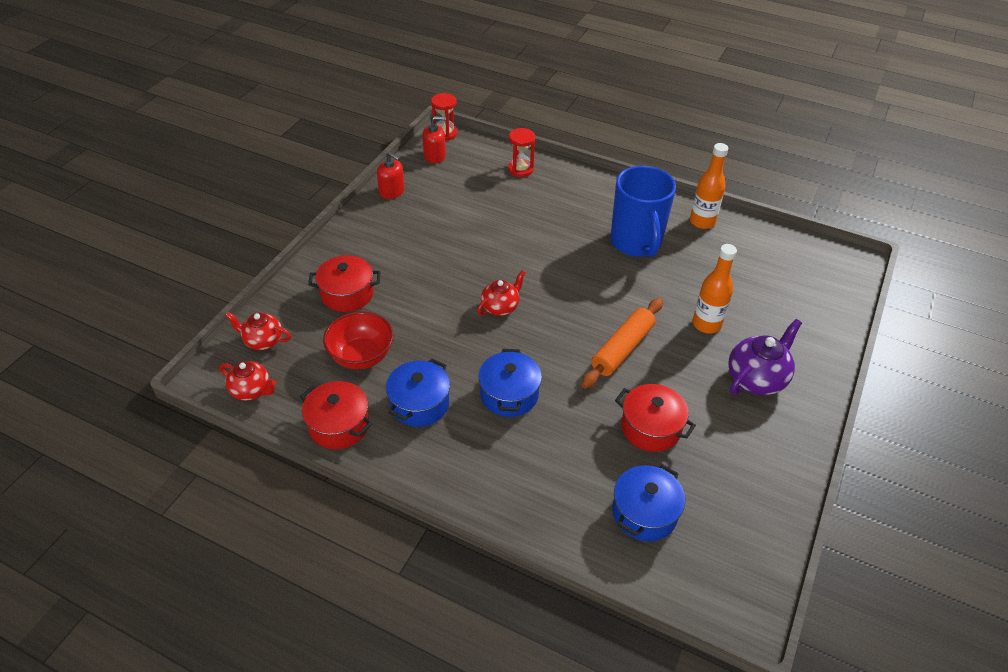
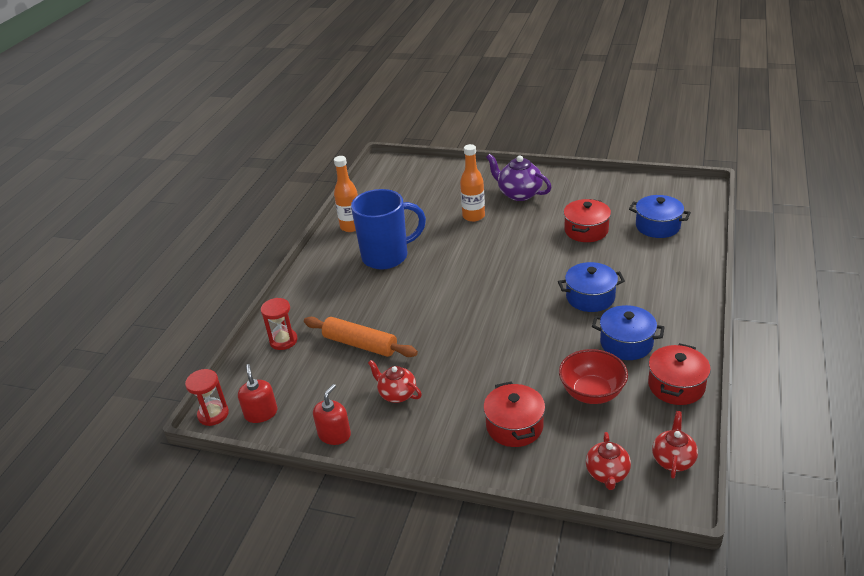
camera: 95 degrees left, 10 degrees down
red teapot [477,271,525,316] -> red teapot moved to [368,360,422,403]
orange rolling pin [581,298,663,389] -> orange rolling pin moved to [304,317,418,357]

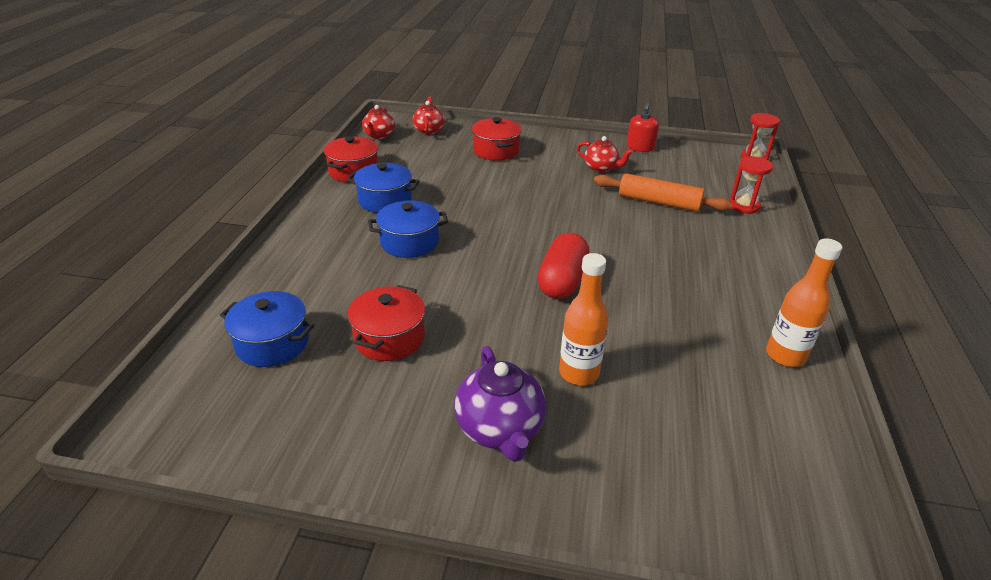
camera: 170 degrees right, 0 degrees up
red soap dispenser [238,364,277,423] -> none
blue mug [351,189,426,270] -> none
purple teapot [486,154,552,201] -> purple teapot turned 45 degrees clockwise [454,346,546,462]
red bowl [559,349,628,404] -> none
none -> red capsule [537,233,590,299]

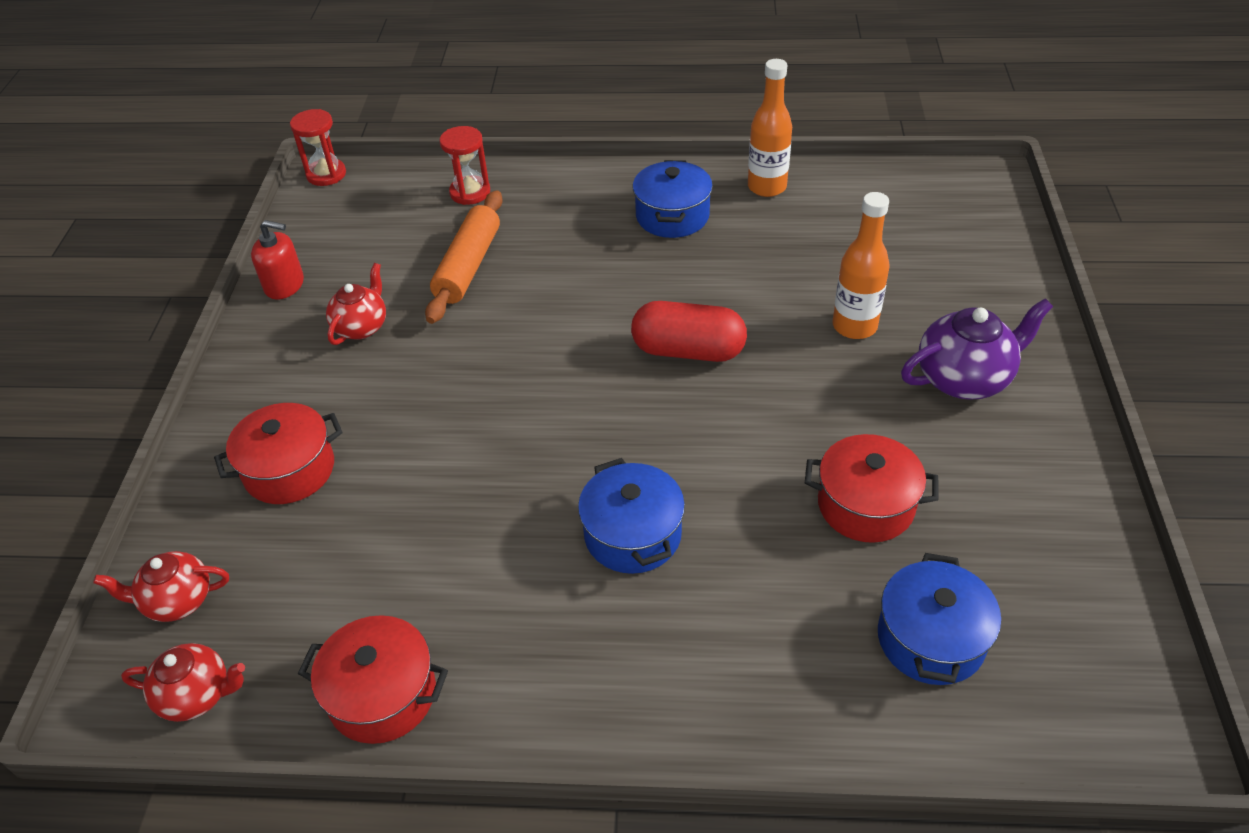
camera: 95 degrees left, 10 degrees up
blue pot [347,163,420,213] -> blue pot moved to [633,160,713,238]

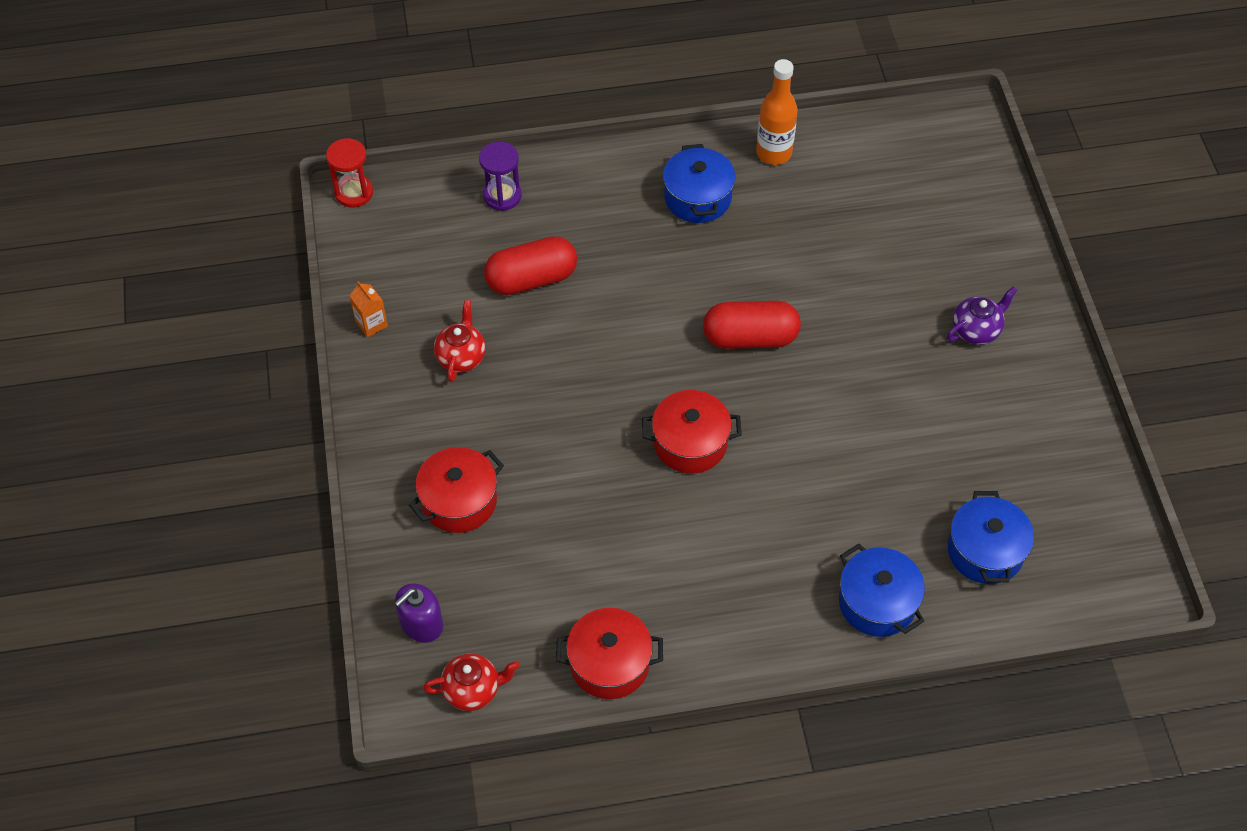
camera: 15 degrees left, 10 degrees up
red teapot [93,551,229,622] -> purple soap dispenser [395,583,443,643]
red soap dispenser [251,220,304,299] -> orange carton [349,281,388,337]
orange rolling pin [425,190,503,324] -> red capsule [484,236,577,295]
red hourglass [440,126,490,205] -> purple hourglass [479,141,522,211]
blue pot [578,458,685,574] -> blue pot moved to [839,544,925,637]
red pot [805,434,938,543] -> red pot moved to [642,390,742,474]
orange bottle [833,192,890,339] -> none
purple teapot [901,298,1053,400] -> purple teapot [947,286,1017,345], size x0.65

